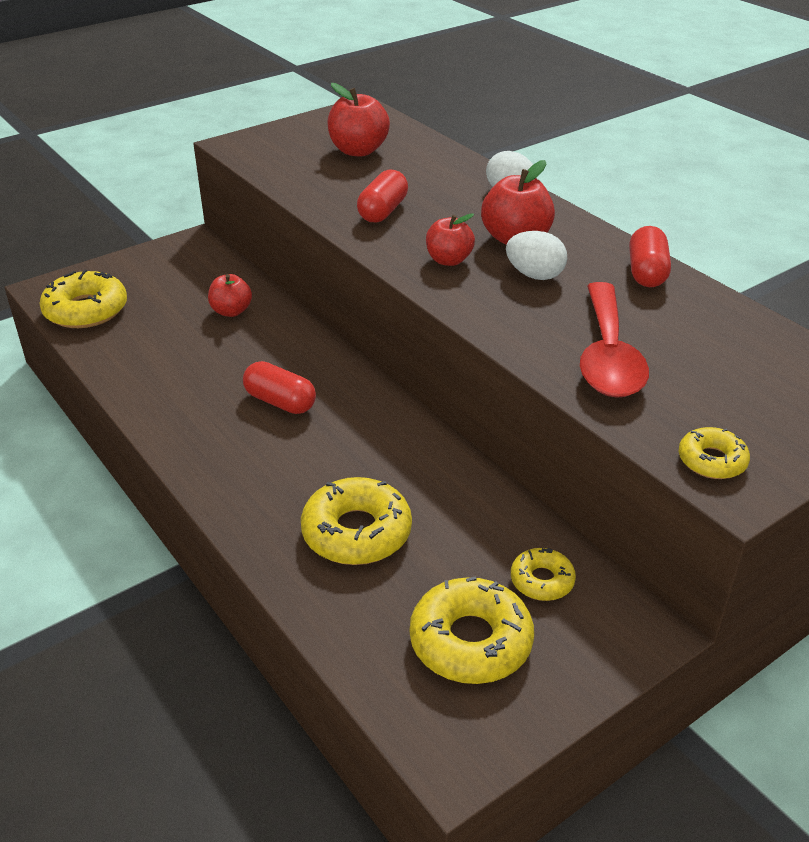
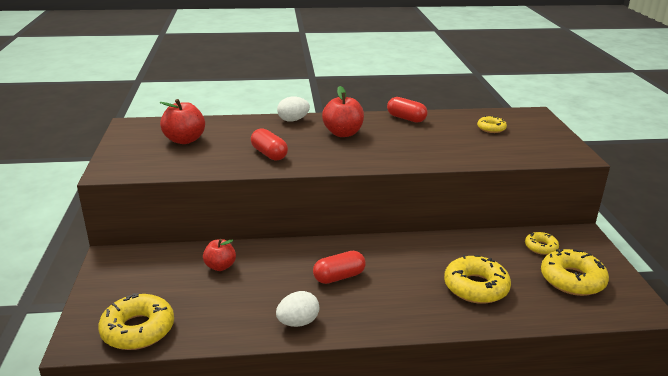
camera: 60 degrees left, 10 degrees down
red apple [426,213,475,266] -> none
white egg [506,231,567,280] -> white egg moved to [276,291,319,327]
red spoon [580,282,649,398] -> none
yellow donut [679,427,750,479] -> yellow donut moved to [477,116,507,133]

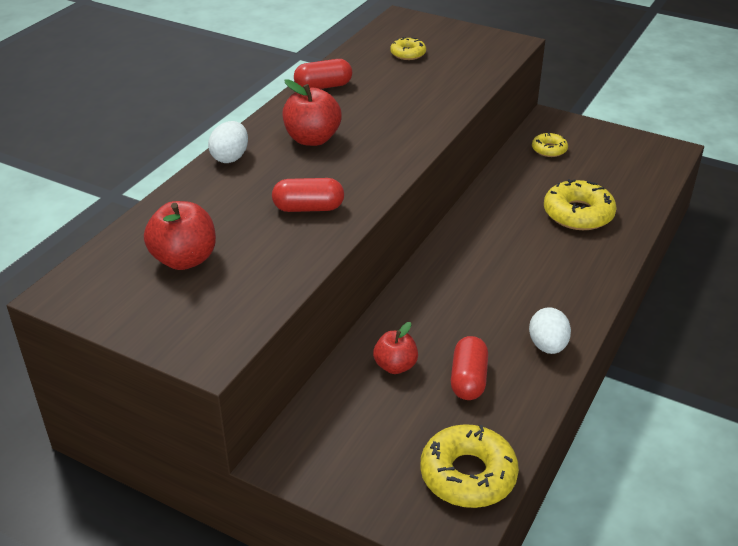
camera: 55 degrees left, 10 degrees up
red capsule [313,251,366,284] -> red capsule moved to [451,336,488,400]
yellow donut [541,249,609,296] -> none

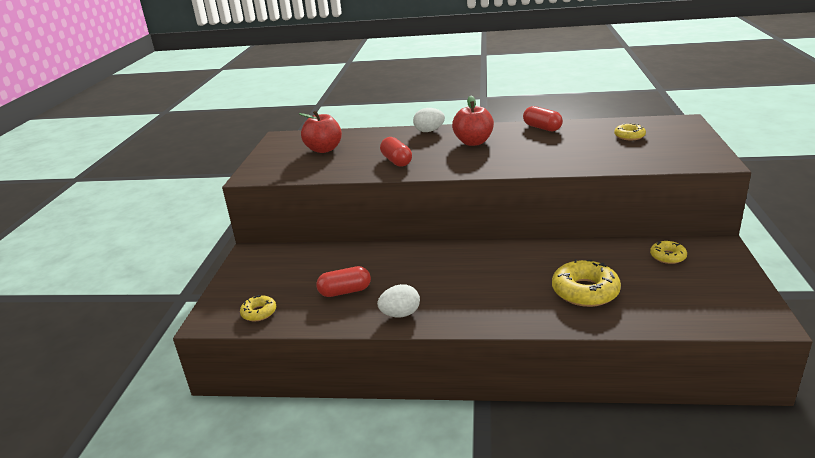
camera: 70 degrees right, 10 degrees down
red apple [373,322,418,374] -> none
yellow donut [420,424,519,508] -> yellow donut [240,295,276,321], size x0.56

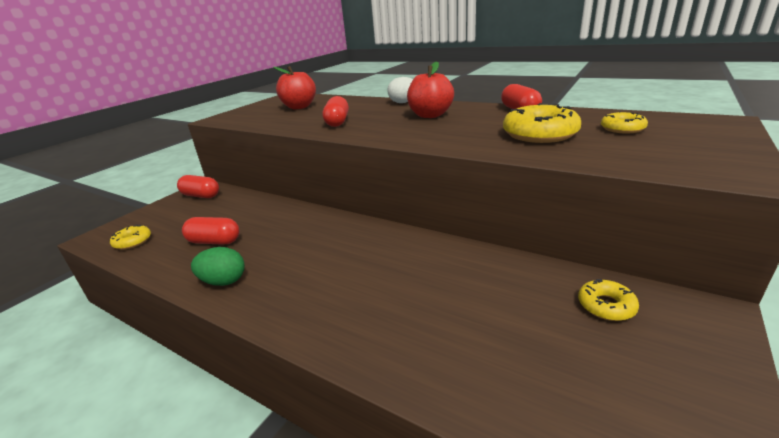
camera: 25 degrees right, 0 degrees up
white egg [377,284,420,317] -> green egg [191,247,245,286]
yellow donut [552,259,621,307] -> yellow donut moved to [503,103,581,143]
none -> red capsule [177,175,219,198]

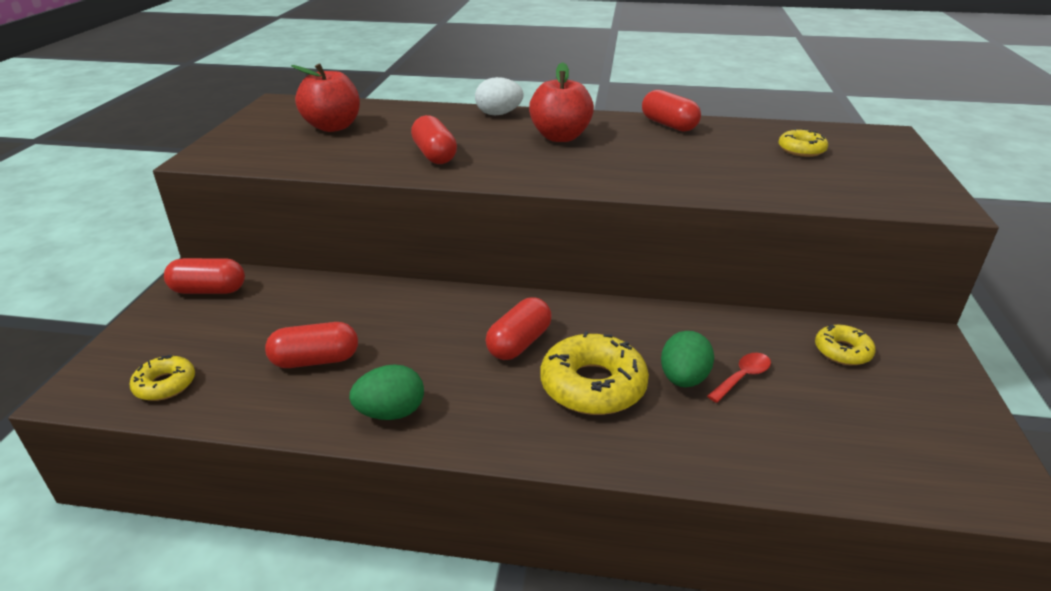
camera: 25 degrees left, 5 degrees up
yellow donut [503,103,581,143] -> yellow donut moved to [541,331,649,415]
none -> red capsule [486,297,552,360]
none -> green egg [661,331,714,387]
none -> red spoon [707,353,771,403]

